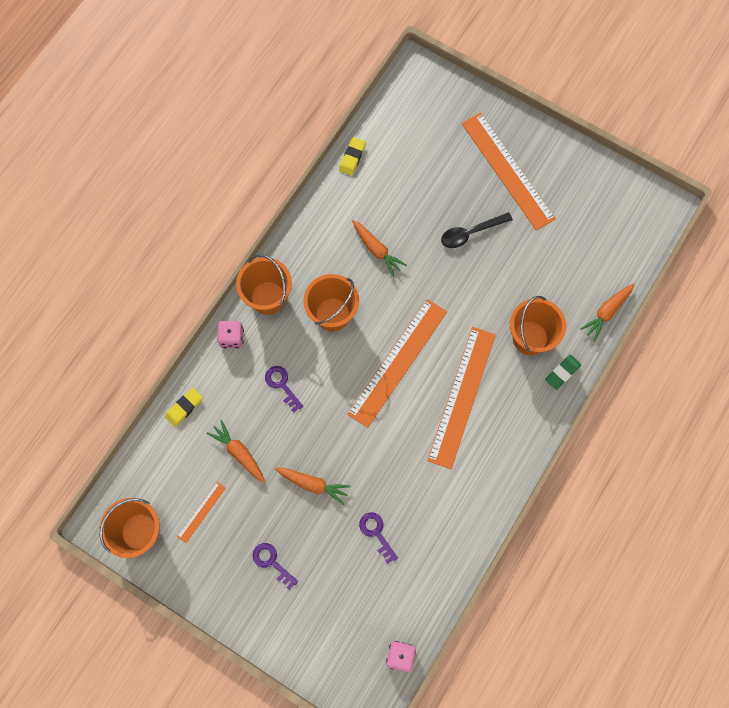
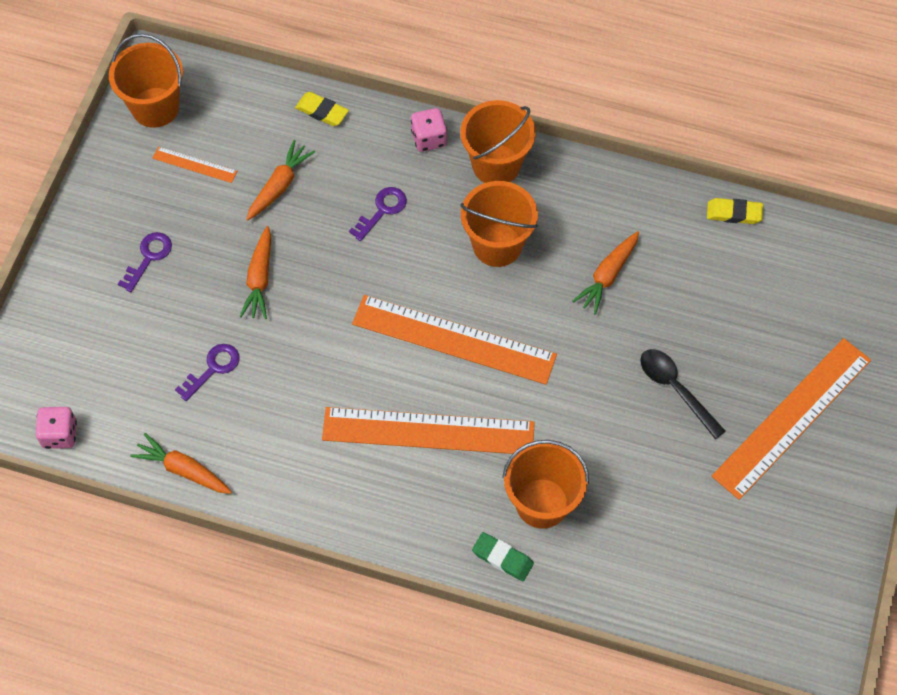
camera: 75 degrees right, 10 degrees down
orange carrot [580,283,635,341] -> orange carrot moved to [130,433,232,494]

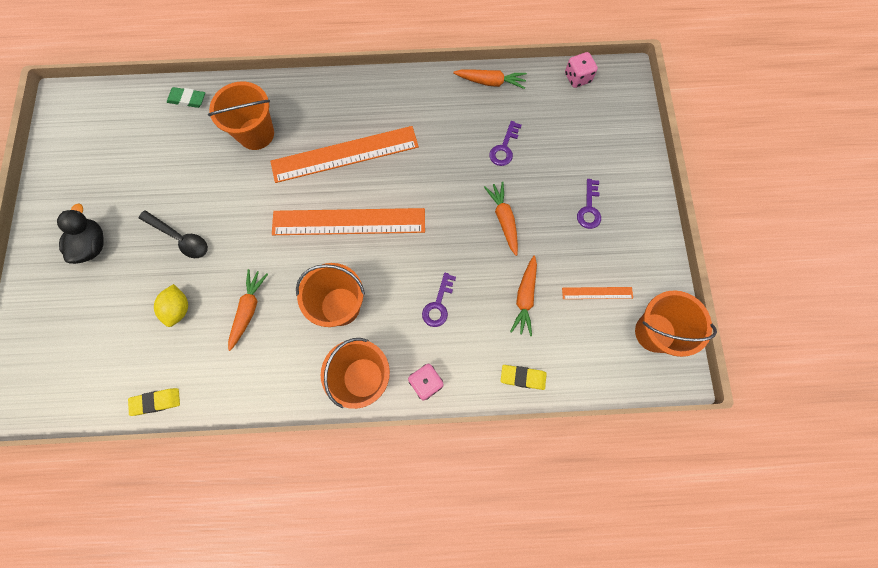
camera: 160 degrees right, 10 degrees up
green eraser [472,532,534,581] -> green eraser moved to [167,87,205,108]
orange ruler [712,338,871,500] -> black duck [57,203,104,264]
none -> yellow lemon [154,284,188,327]

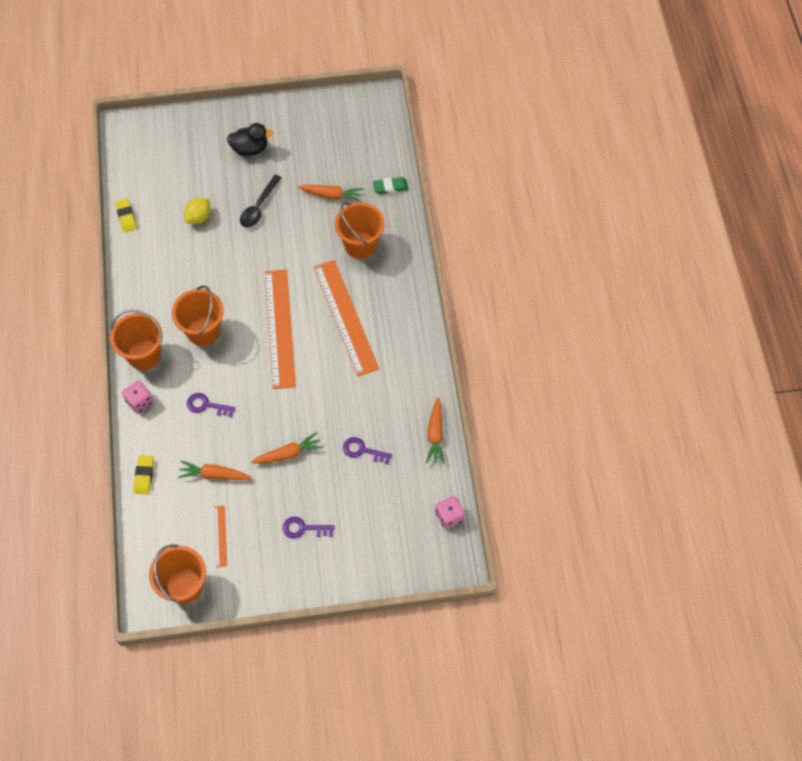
camera: 85 degrees right, 10 degrees down
yellow lemon [154,284,188,327] -> yellow lemon turned 45 degrees counterclockwise [184,198,210,224]
green eraser [167,87,205,108] -> green eraser turned 75 degrees clockwise [373,177,409,194]
orange carrot [228,269,268,351] -> orange carrot moved to [298,185,364,202]

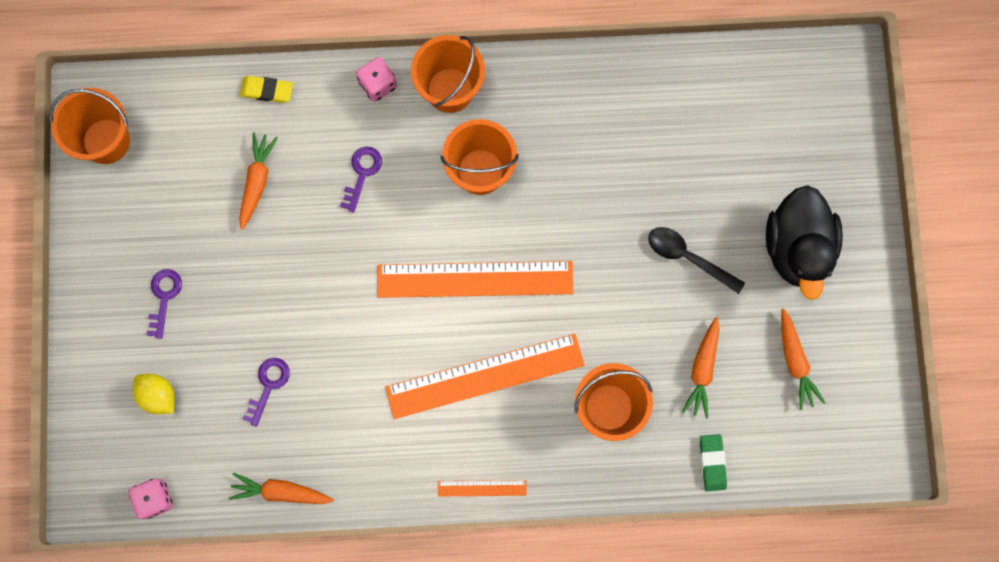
camera: 95 degrees right, 15 degrees up
yellow eraser [115,198,137,233] -> none
yellow lemon [184,198,210,224] -> yellow lemon moved to [133,374,175,414]
orange ruler [214,506,227,567] -> orange ruler moved to [438,480,527,497]
black duck [227,123,273,156] -> black duck [766,185,843,300], size x1.58
orange carrot [251,432,323,464] -> orange carrot moved to [781,308,825,410]

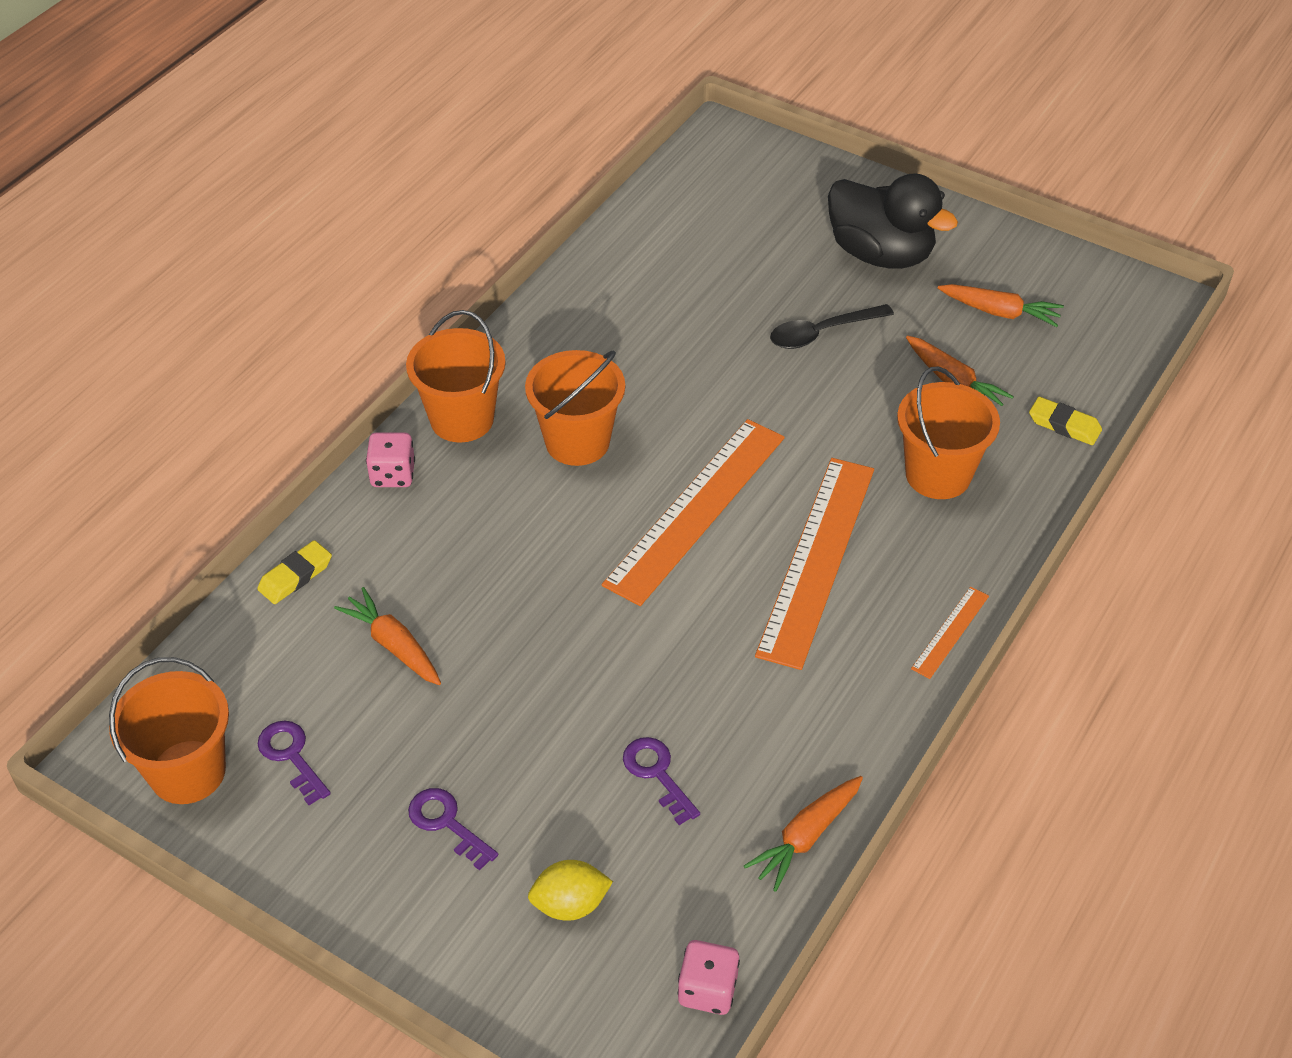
camera: 55 degrees left, 30 degrees down
purple key [340,147,382,212] -> purple key moved to [258,721,331,805]
green eraser [700,434,727,491] -> yellow eraser [1029,397,1102,445]

